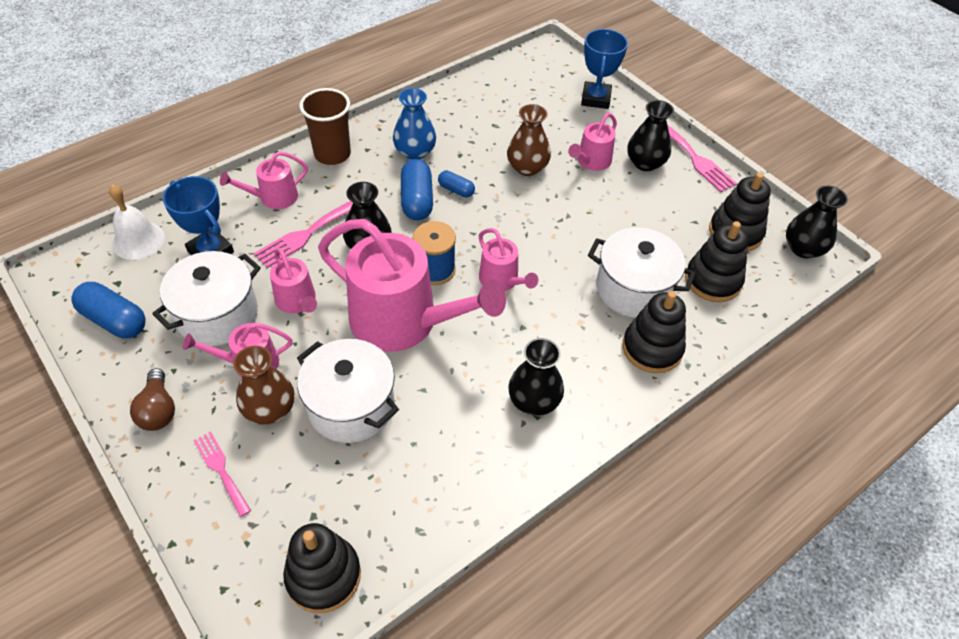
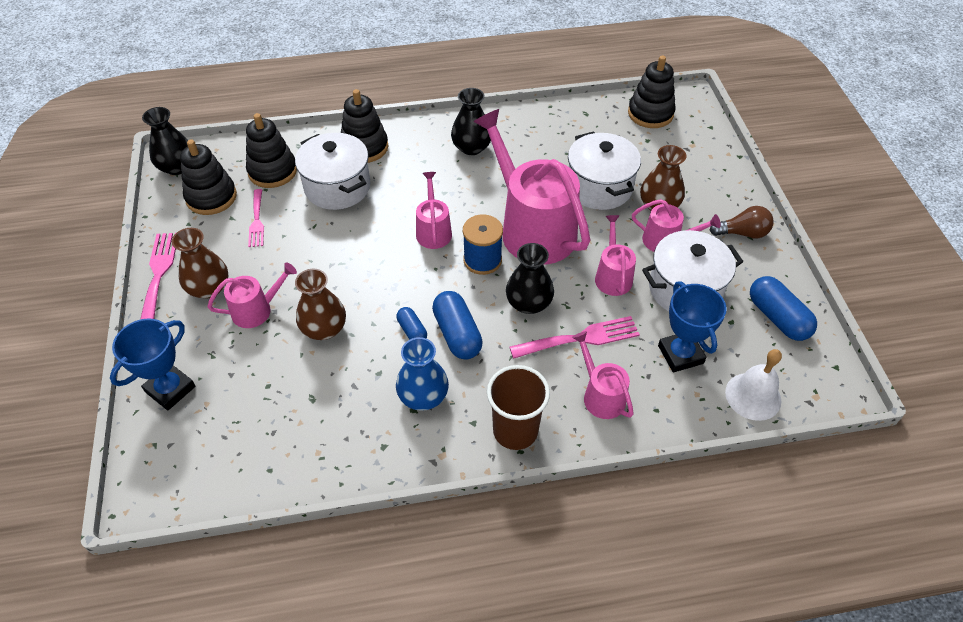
camera: 150 degrees left, 0 degrees up
brown light bulb [130,368,175,431] -> brown light bulb turned 75 degrees clockwise [710,206,774,239]
pink fork [193,431,251,517] -> pink fork moved to [248,189,264,247]
pink watering can [220,151,308,209] -> pink watering can turned 120 degrees counterclockwise [572,331,634,419]
blue capsule [401,159,433,220] -> blue capsule turned 45 degrees counterclockwise [432,291,483,360]
black vase [627,100,674,171] -> brown vase [172,228,228,298]

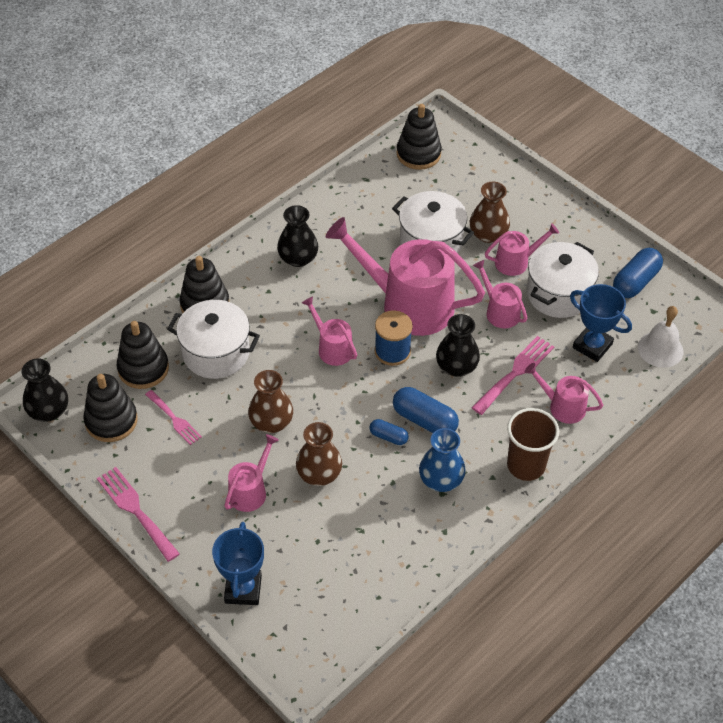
camera: 35 degrees left, 0 degrees up
brown vase [172,228,228,298] -> brown vase moved to [248,370,293,433]
brown light bulb [710,206,774,239] -> none
blue capsule [750,276,817,341] -> blue capsule turned 75 degrees counterclockwise [613,248,663,298]

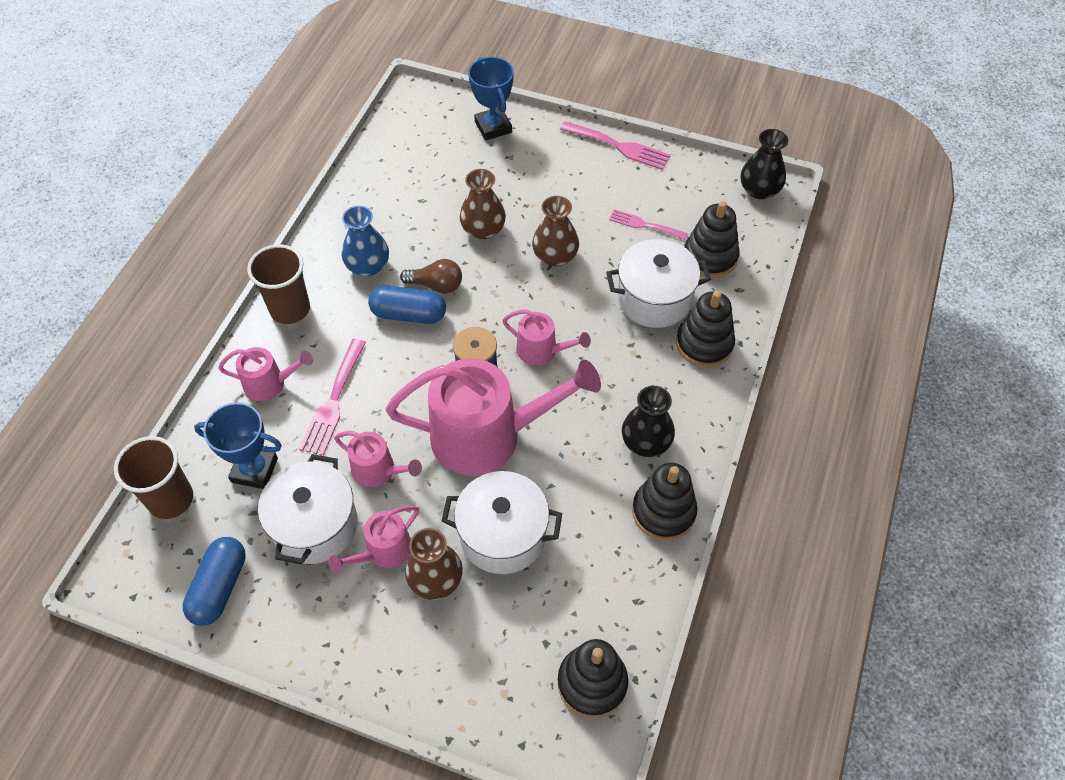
camera: 155 degrees right, 5 degrees up
black stacking toy [83,374,138,442] -> black stacking toy moved to [632,463,697,541]
pink watering can [224,434,279,512] -> none
blue capsule [370,419,409,445] -> brown light bulb [400,259,462,294]
black vase [436,314,480,377] -> none
white bell [638,306,683,368] -> brown cup [114,436,193,519]

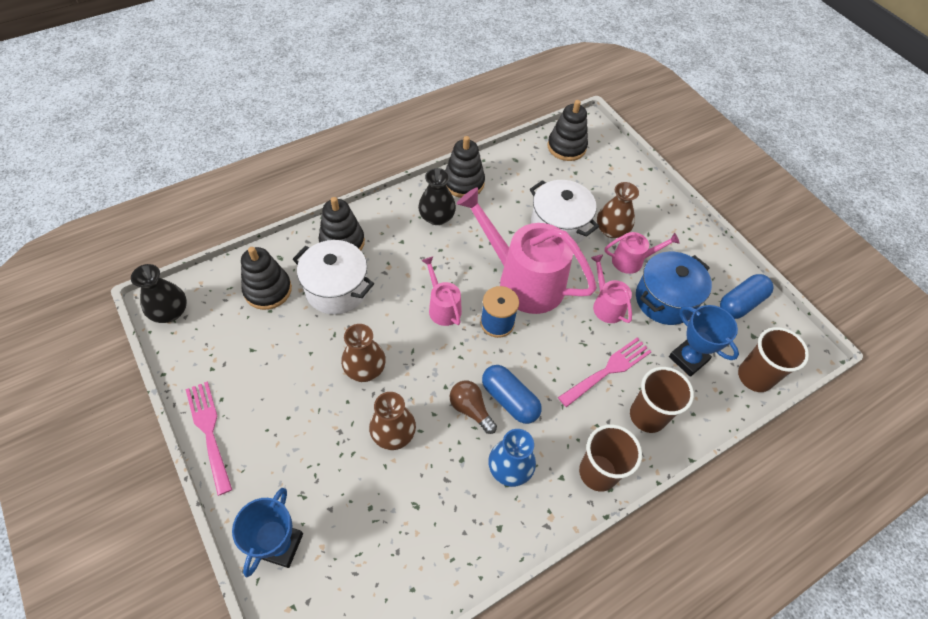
camera: 145 degrees left, 0 degrees up
pink watering can [218,347,313,401] -> brown cup [630,367,694,433]
white pot [258,454,358,564] -> blue pot [636,252,712,325]
pink fork [609,209,688,240] -> none

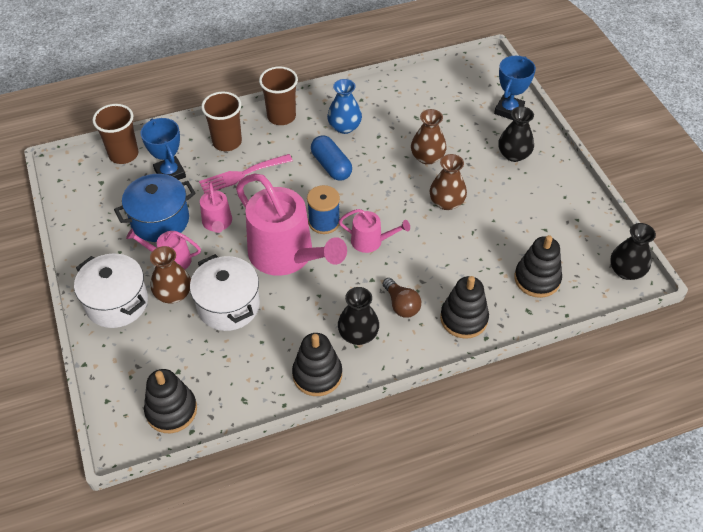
camera: 165 degrees left, 5 degrees down
pink fork [185,382,232,496] -> none
white pot [292,240,374,315] -> white pot moved to [74,254,148,328]
pink watering can [422,257,462,326] -> pink watering can turned 60 degrees counterclockwise [339,209,410,253]
brown light bulb [450,381,497,434] -> brown light bulb moved to [383,278,421,318]
blue capsule [720,274,774,319] -> none
none -> black vase [498,106,534,162]

